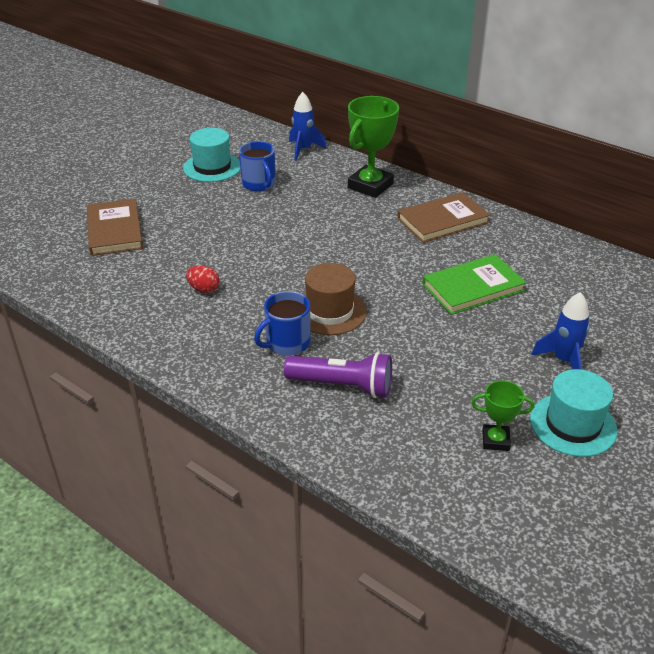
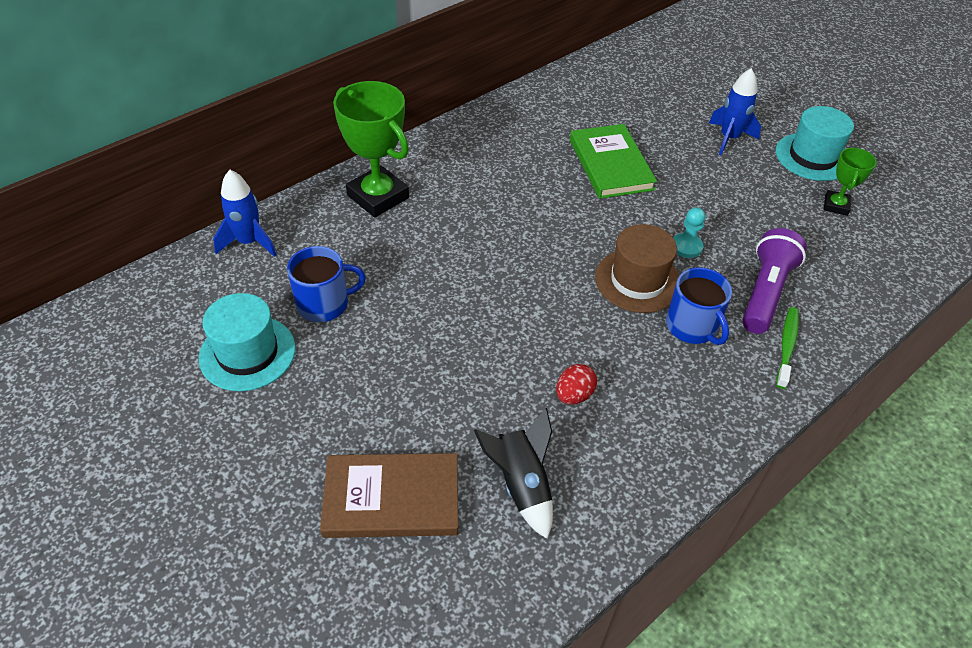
camera: 80 degrees left, 10 degrees up
brown book [397,192,490,243] -> none
none -> black rocket [474,408,553,539]
none -> turquoise pawn [674,207,706,258]
none -> green toothbrush [776,307,799,389]

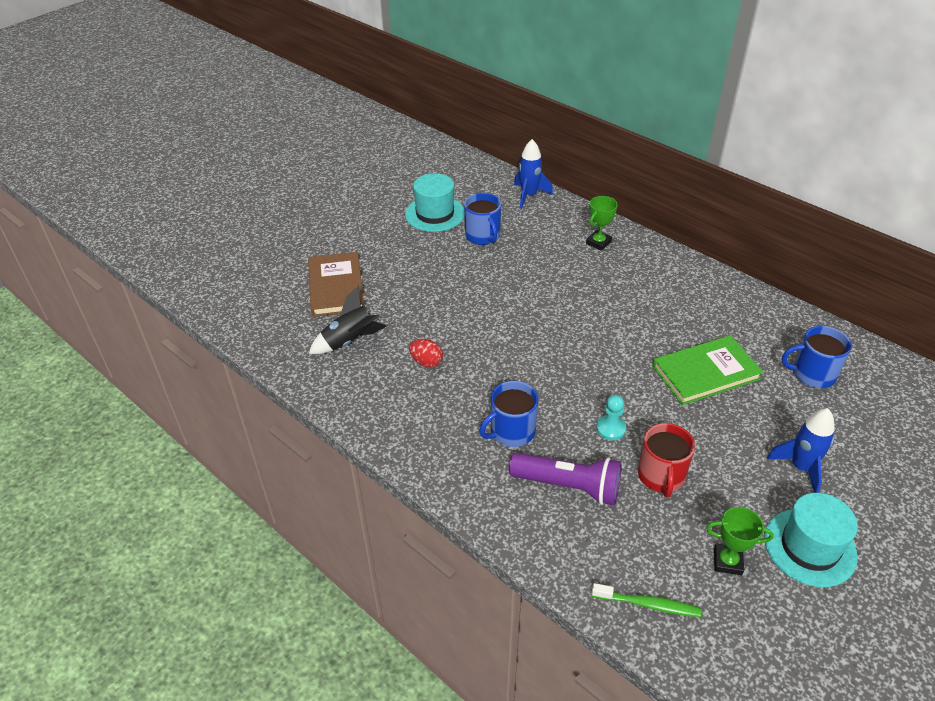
camera: 85 degrees right, 5 degrees down
green trophy [333,81,409,218] -> green trophy [586,196,618,251], size x0.53
brown hat [595,224,680,313] -> none
green toothbrush [776,307,799,389] -> green toothbrush moved to [592,583,701,617]
none -> red mug [638,423,695,497]
none -> blue mug [782,326,852,388]

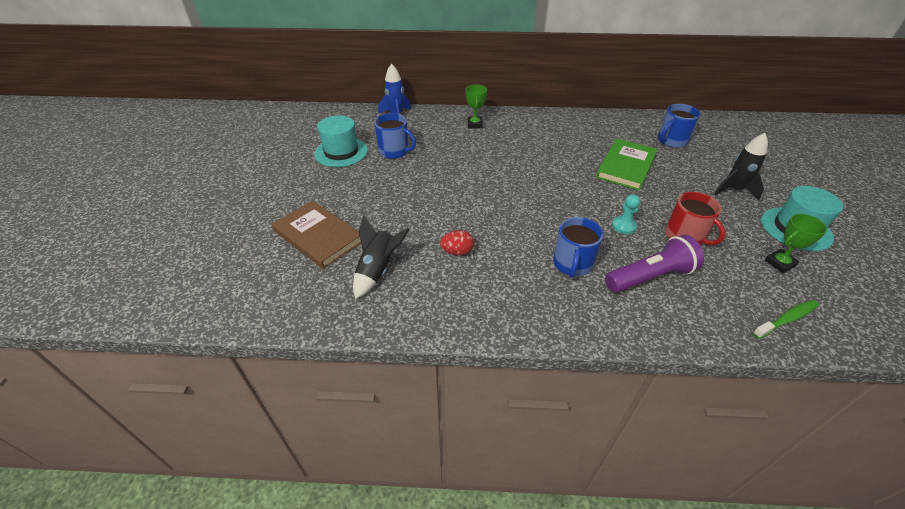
camera: 40 degrees left, 0 degrees up
blue rocket [767,408,835,493] -> black rocket [714,133,768,200]

